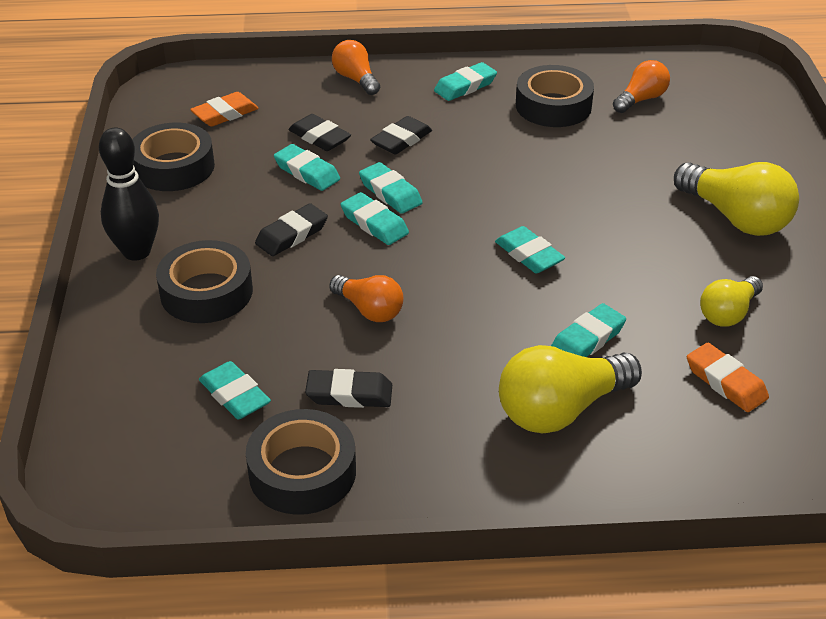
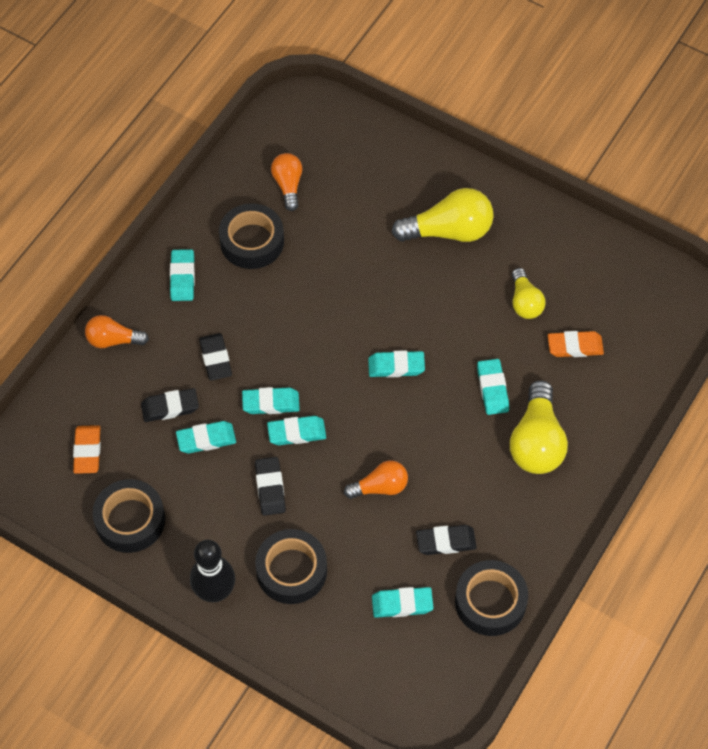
camera: 55 degrees left, 20 degrees up
black eraser [305,369,392,408] -> black eraser turned 45 degrees clockwise [416,525,477,555]

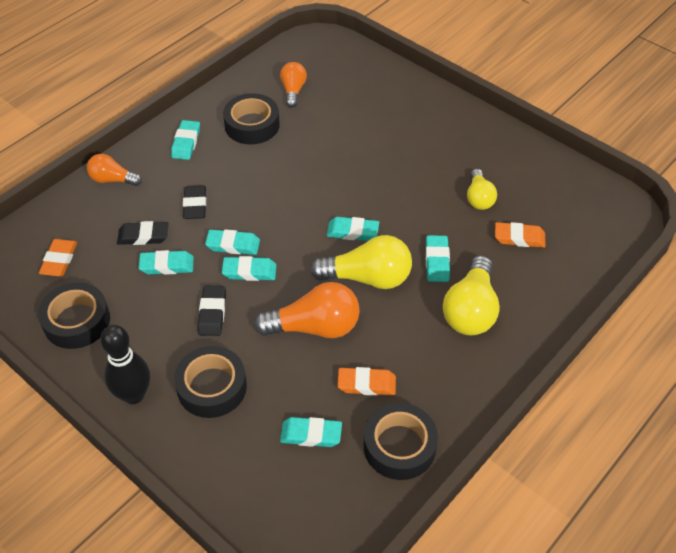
camera: 10 degrees right, 10 degrees down
orange light bulb [344,460,408,499] -> orange light bulb [254,282,360,338], size x1.67
yellow light bulb [391,188,494,242] -> yellow light bulb moved to [310,235,412,289]
black eraser [416,525,477,555] -> orange eraser [338,367,396,396]

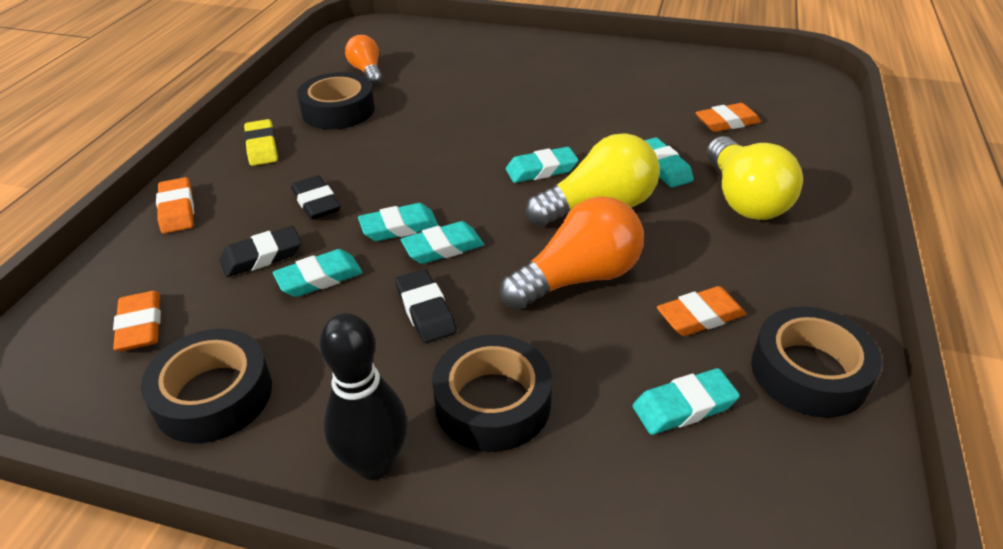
camera: 25 degrees left, 10 degrees down
orange light bulb [87,154,142,186] -> orange eraser [156,177,194,234]
turquoise eraser [171,120,200,160] -> yellow eraser [244,119,278,166]
yellow light bulb [467,169,497,210] -> none

